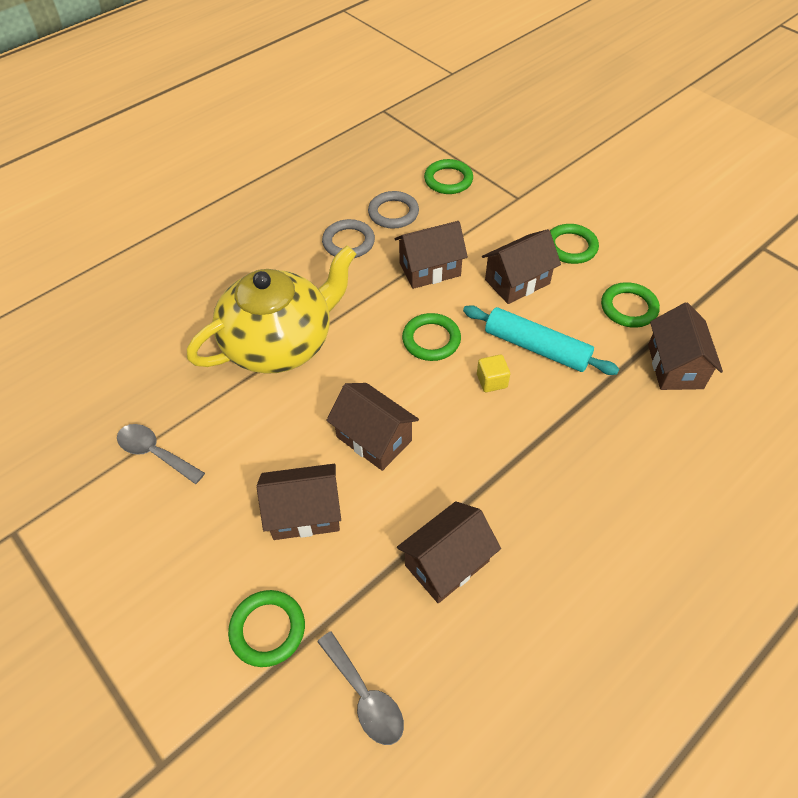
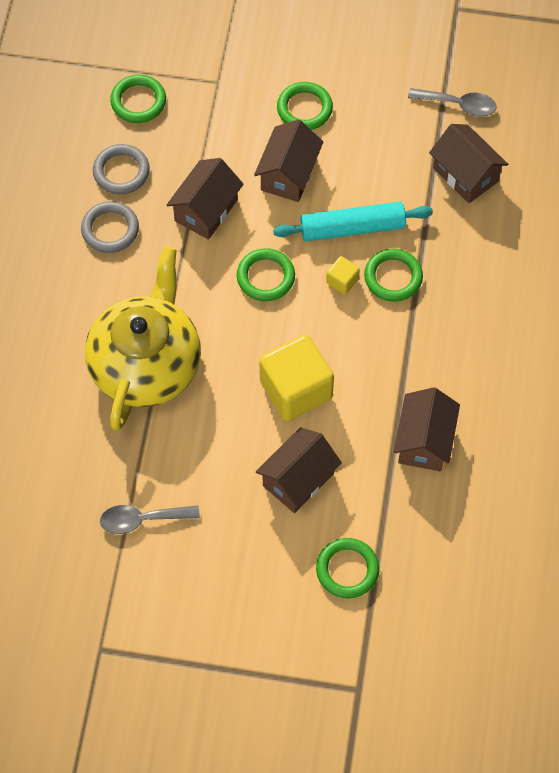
camera: 40 degrees left, 10 degrees up
grey spoon [317,631,404,745] -> grey spoon moved to [408,88,497,116]
brown house [326,383,419,471] -> yellow cube [259,335,334,421]
green ring [601,282,660,328] -> green ring moved to [364,249,423,302]

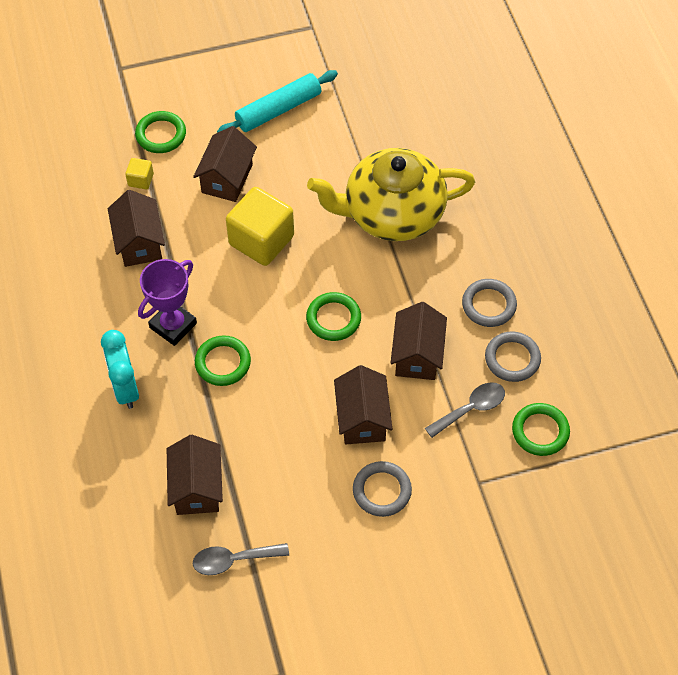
camera: 155 degrees right, 5 degrees down
yellow teapot [85,247,201,431] -> yellow teapot turned 90 degrees clockwise [307,148,475,241]
grey spoon [100,505,200,534] -> grey spoon moved to [425,382,505,438]
turquoise rolling pin [273,202,433,241] -> turquoise rolling pin moved to [217,70,338,133]
green ring [277,82,333,130] -> grey ring [353,461,412,517]
yellow cube [326,256,360,295] -> yellow cube moved to [125,158,154,189]
brown house [429,124,508,203] -> brown house turned 60 degrees clockwise [167,435,223,515]
none -> turquoise clock [101,330,139,409]
none -> purple trophy [138,259,197,346]

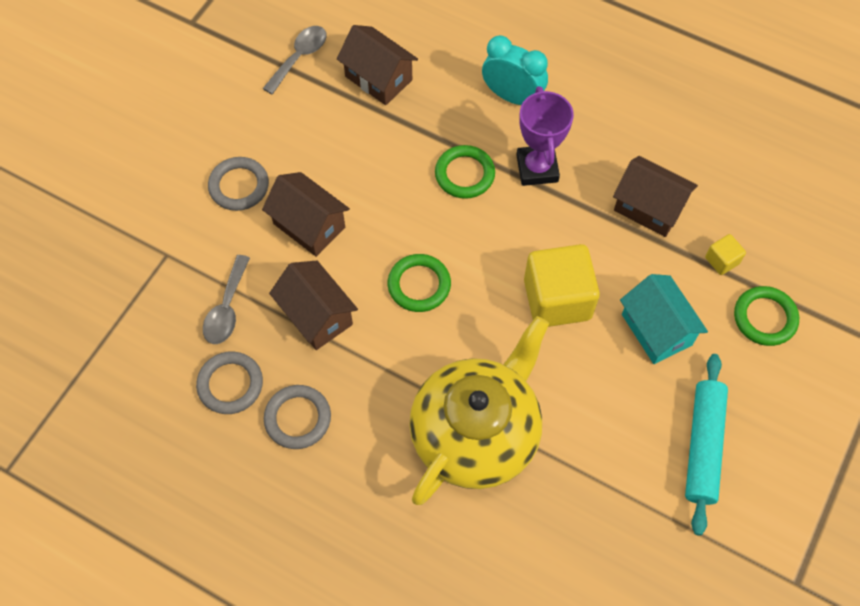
camera: 135 degrees right, 5 degrees up
brown house [193,126,257,202] -> turquoise house [620,274,708,364]
green ring [512,403,570,456] -> none

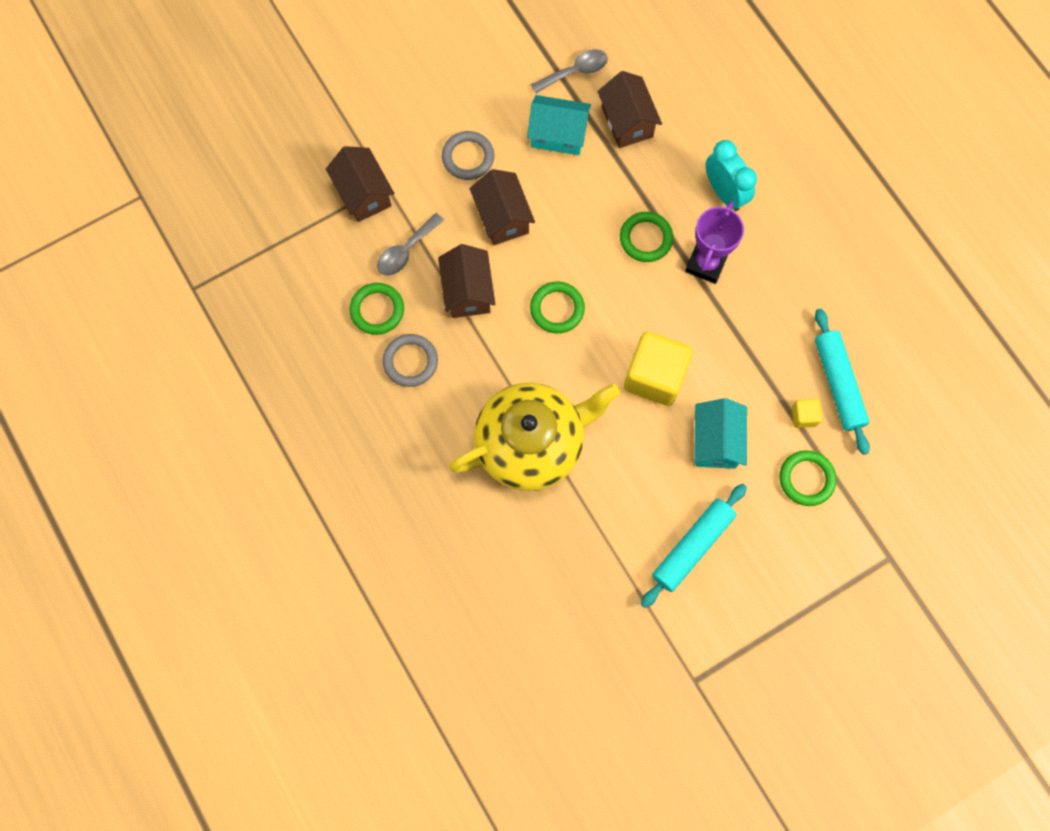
camera: 30 degrees right, 10 degrees up
grey ring [196,351,263,414] -> green ring [350,283,404,335]
brown house [613,156,698,237] -> brown house moved to [326,146,394,222]
none -> turquoise house [527,95,591,155]
none -> turquoise rolling pin [815,308,870,455]

